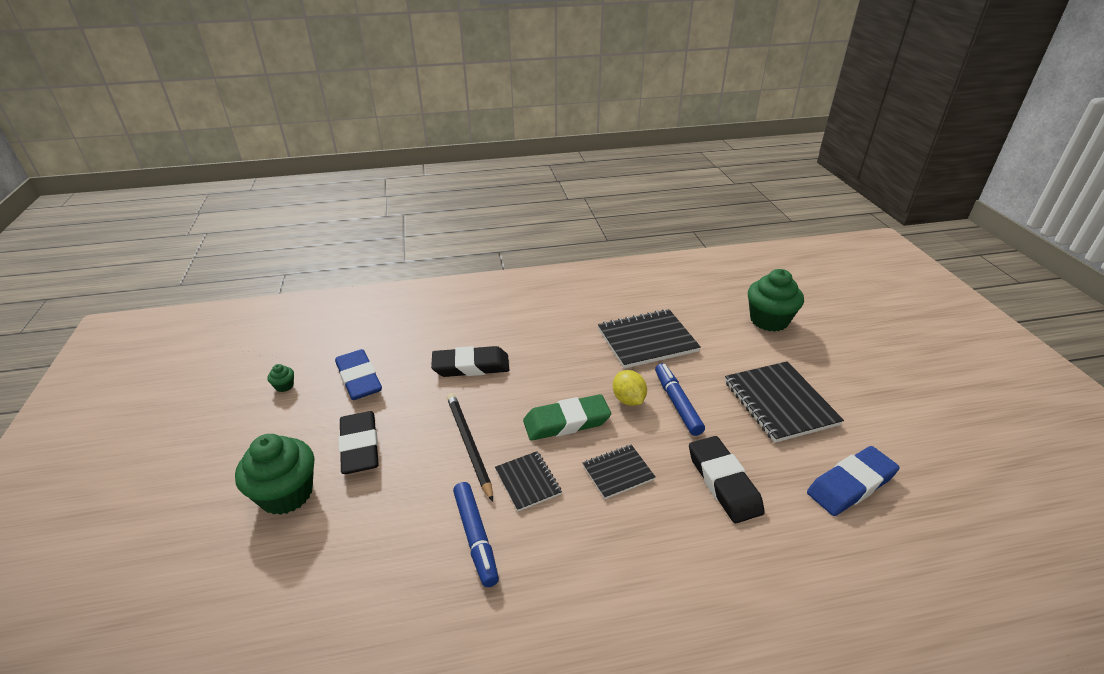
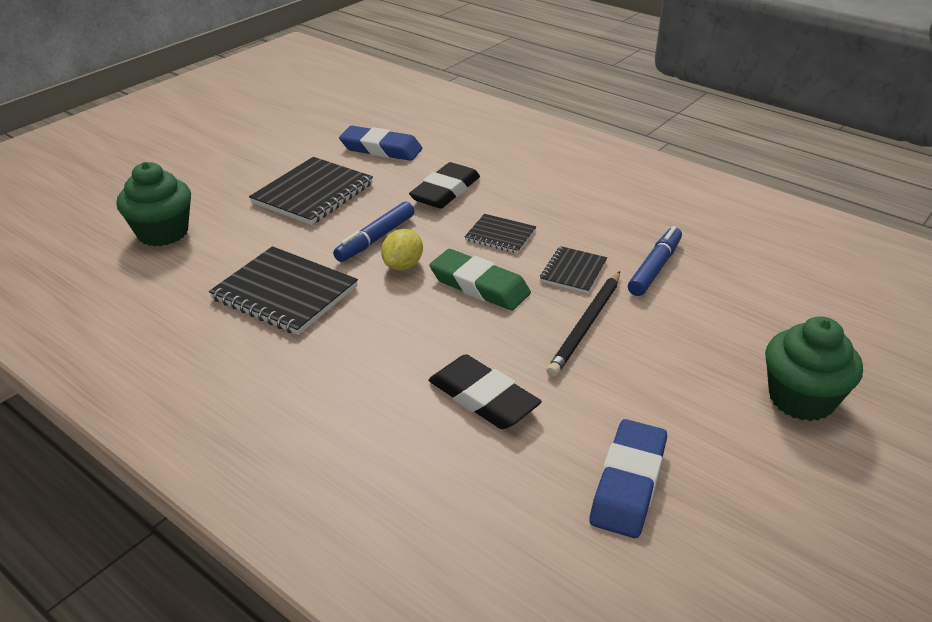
camera: 130 degrees left, 0 degrees up
green cupcake [267,364,294,392] -> none
black eraser [339,411,379,474] -> none

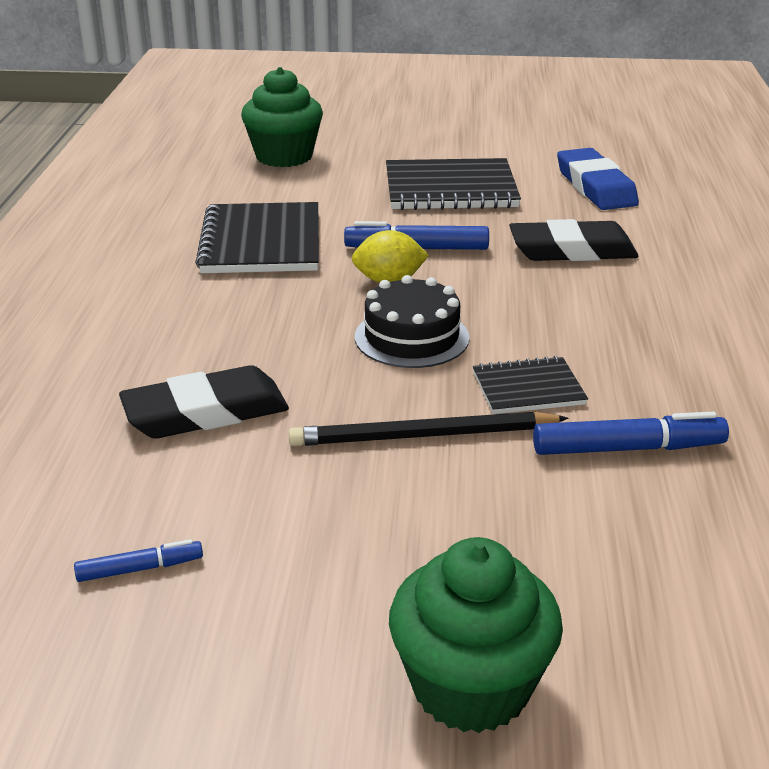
camera: 55 degrees right, 5 degrees down
black eraser [428,354,542,429] -> black eraser turned 60 degrees clockwise [119,365,289,439]
green eraser [430,249,531,311] -> black cake [355,275,469,368]
black notebook [465,214,536,254] -> none
blue eraser [590,419,667,538] -> blue marker [74,539,203,582]

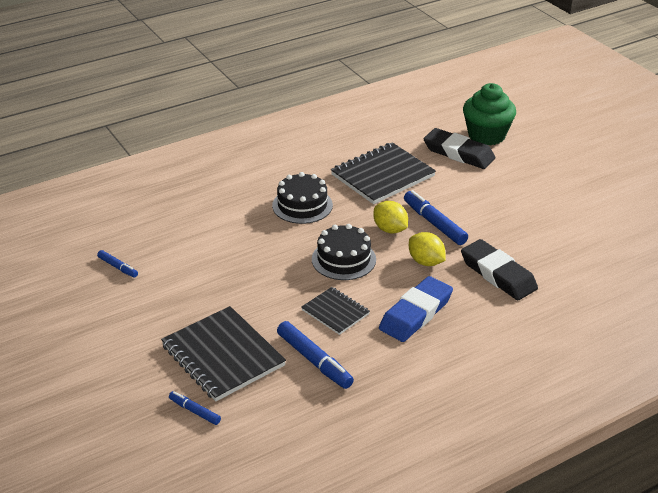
camera: 55 degrees right, 5 degrees up
black eraser [119,365,289,439] -> black eraser moved to [424,128,495,169]
black pencil [288,412,569,446] -> none
black notebook [386,158,521,210] -> black notebook moved to [161,306,286,401]
green cupcake [389,537,563,733] -> none
blue eraser [557,148,639,210] -> blue eraser moved to [379,276,453,342]
none -> blue marker [169,391,221,425]
none -> black cake [272,172,333,224]
none -> yellow lemon [409,232,446,266]

